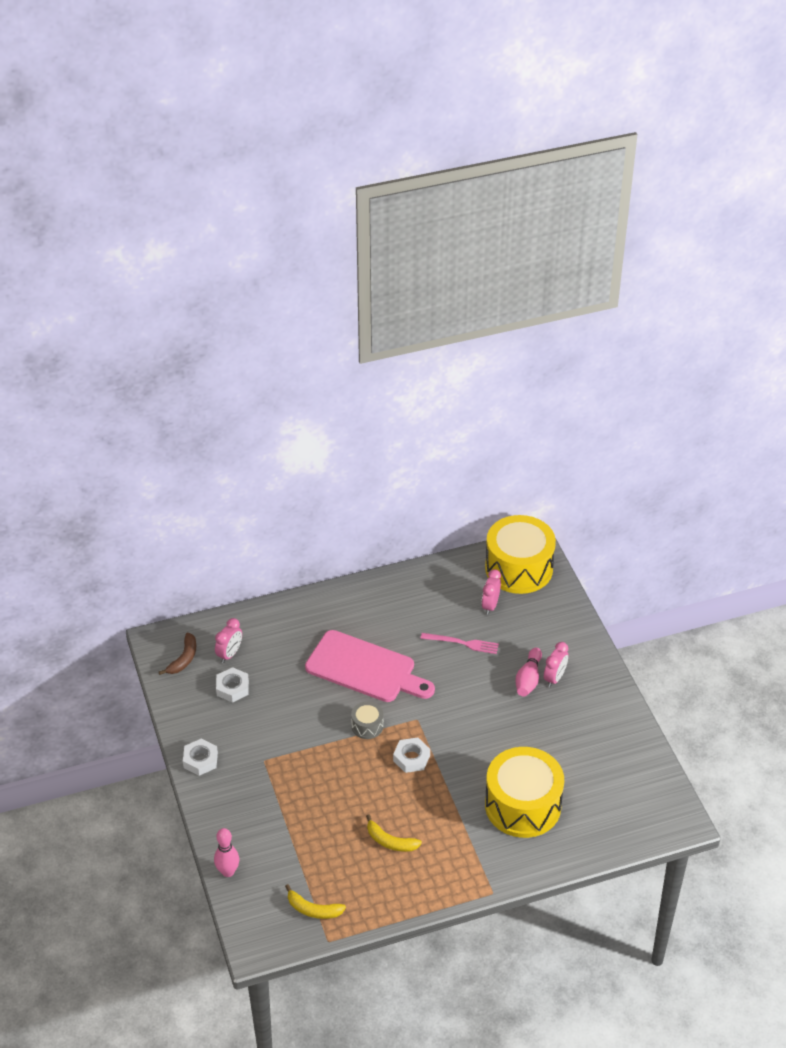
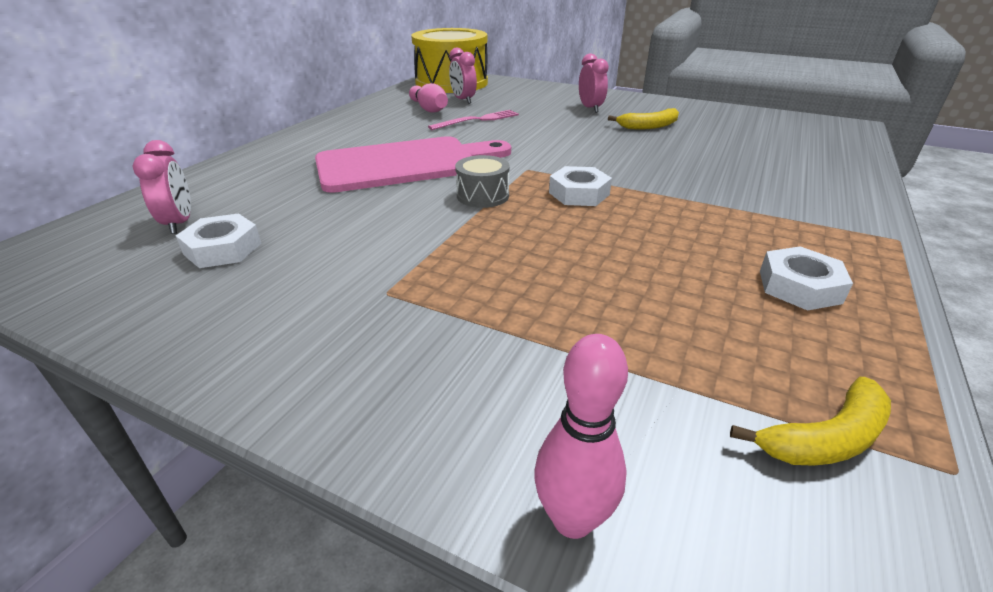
camera: 45 degrees left, 10 degrees down
brown banana [159,633,196,675] -> none
white nut [183,738,218,776] -> white nut moved to [760,246,853,311]
yellow banana [366,814,422,852] -> yellow banana moved to [608,108,679,129]
yellow drum [485,747,564,838] -> none
pink bowling pin [515,648,542,696] -> pink bowling pin moved to [409,83,448,113]

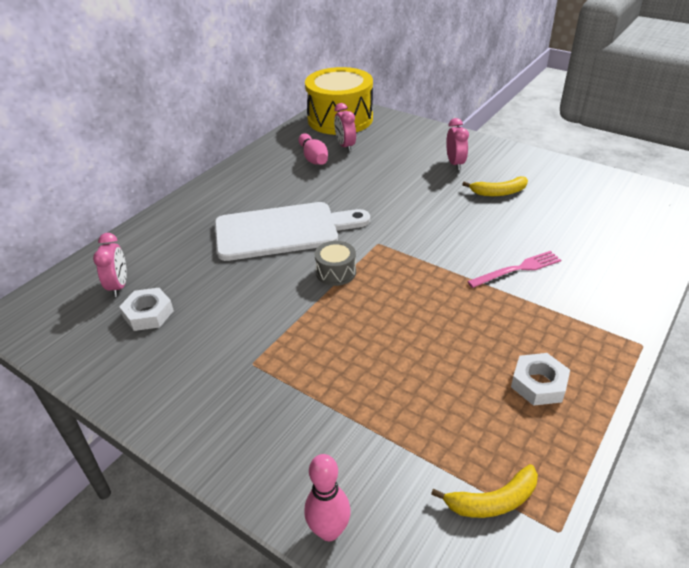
camera: 10 degrees right, 5 degrees up
pink cutting board [315,136,511,193] -> white cutting board [215,202,370,261]
pink fork [428,110,519,130] -> pink fork moved to [467,251,561,288]
white nut [549,166,612,206] -> none

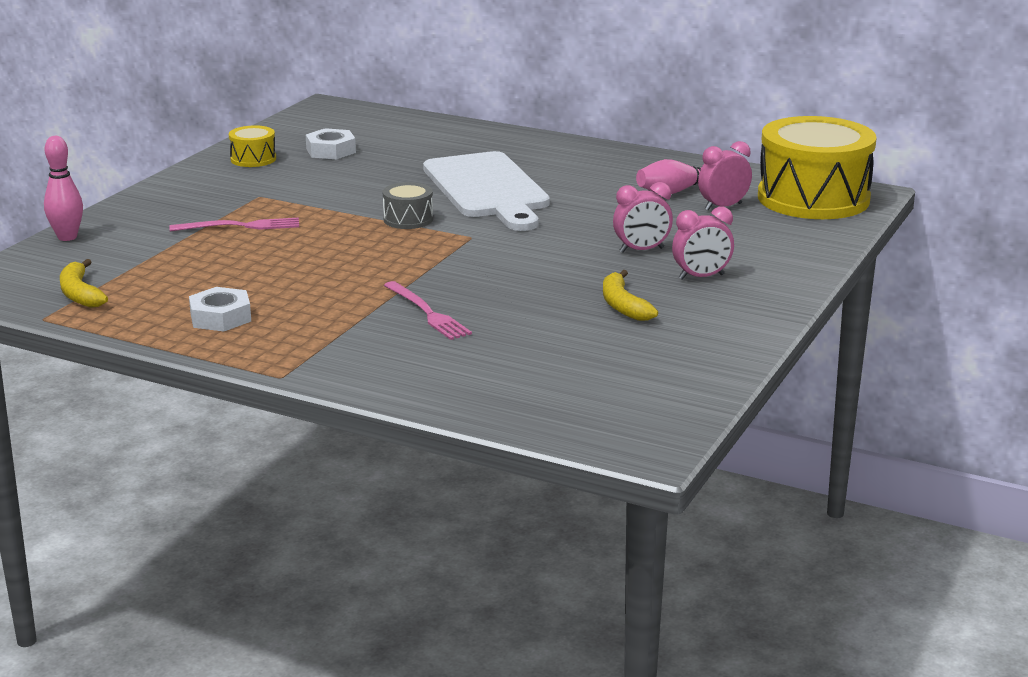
camera: 80 degrees right, 15 degrees down
pink clock [93,233,127,297] -> pink clock moved to [613,182,673,253]
none -> pink fork [169,218,299,231]
none -> yellow drum [229,125,276,167]

